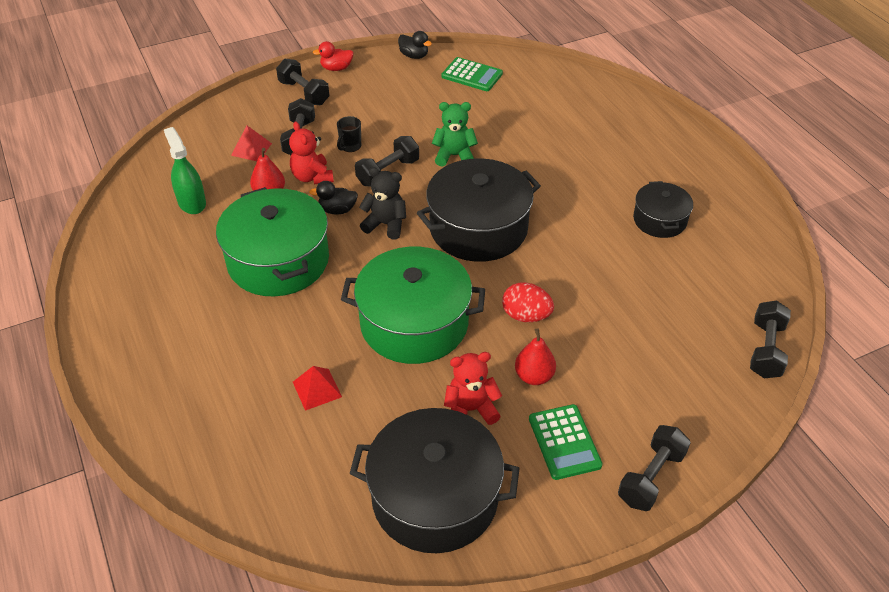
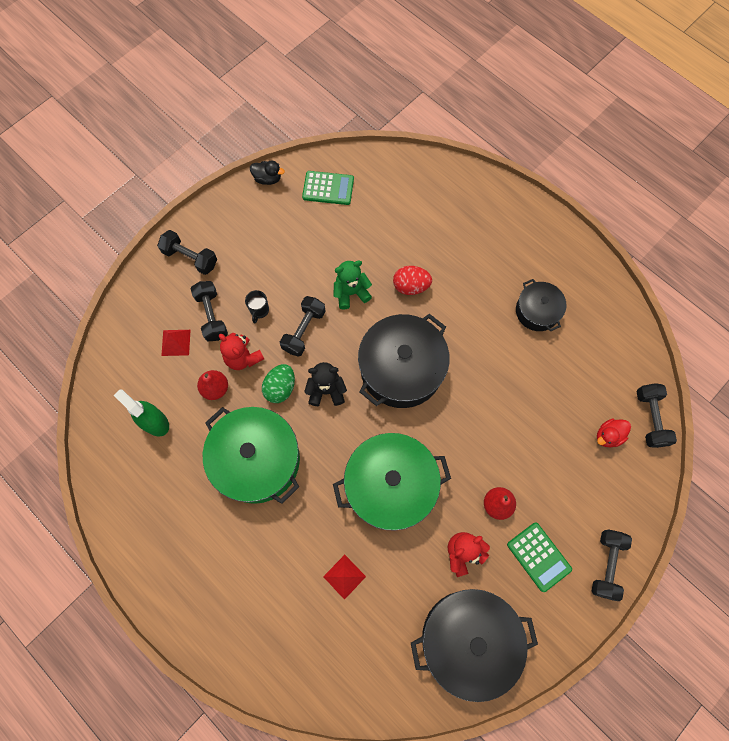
camera: 20 degrees left, 25 degrees up
black duck [309,181,358,215] -> green egg [262,364,295,403]
red duck [313,41,354,71] -> red duck moved to [597,418,631,447]
red egg [502,282,554,322] -> red egg moved to [393,266,432,295]

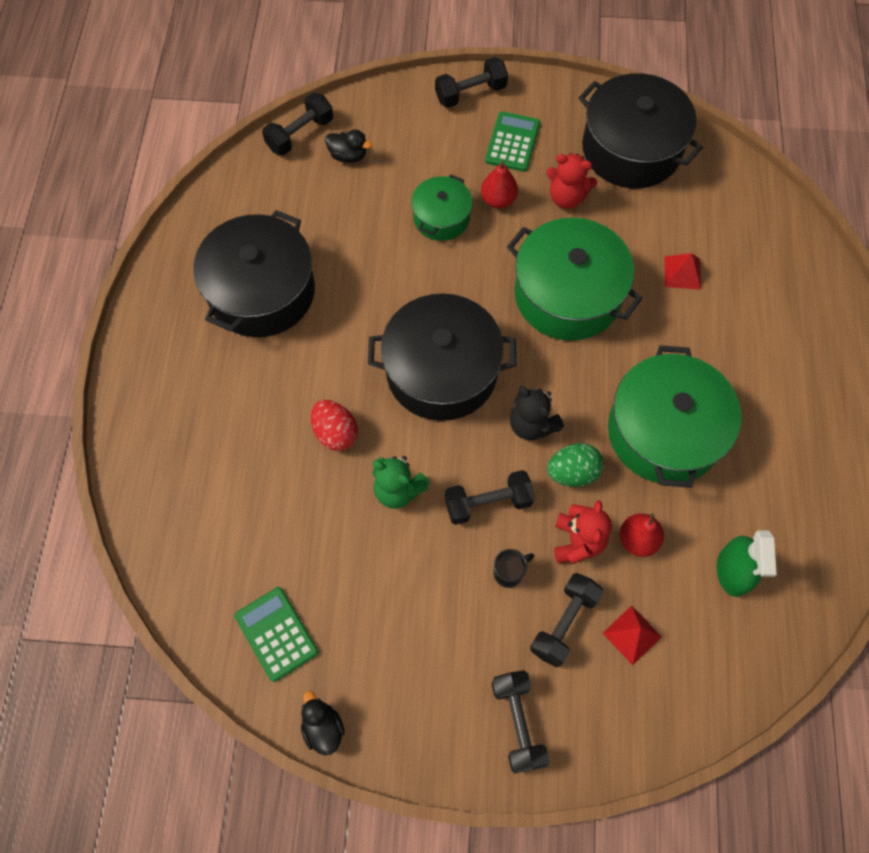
camera: 130 degrees left, 5 degrees down
black pot [516,279,566,331] -> black pot [193,210,315,337], size x1.82
red duck [597,418,631,447] -> black duck [325,130,372,163]
none -> green pot [411,175,472,241]

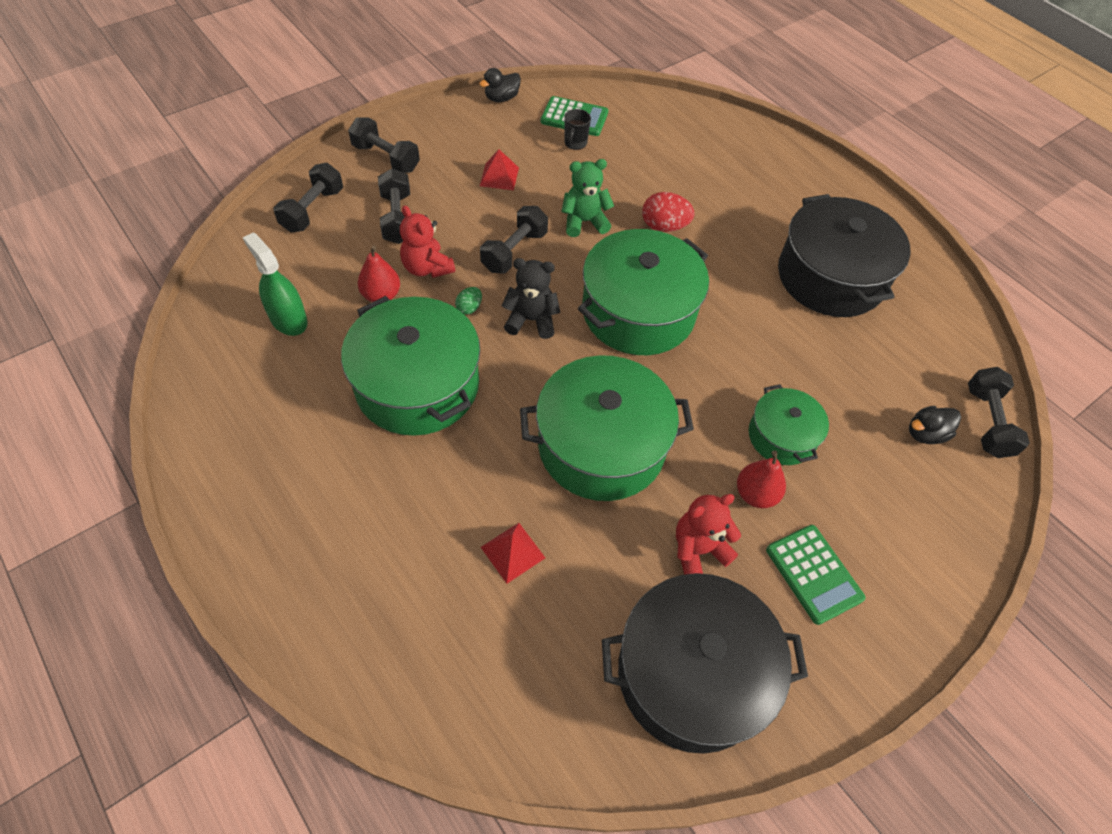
camera: 135 degrees right, 10 degrees down
black duck [301,691,345,755] -> black duck turned 120 degrees clockwise [479,68,521,102]
black pot [368,293,516,421] -> green pot [578,229,709,355]
black dumbbell [435,57,508,108] -> black dumbbell moved to [274,163,343,232]
black mug [494,549,534,588] -> black mug moved to [564,109,591,150]
green egg [547,443,604,487] -> green egg [455,287,482,314], size x0.56
red pyramid [603,605,662,665] -> red pyramid moved to [480,149,519,190]

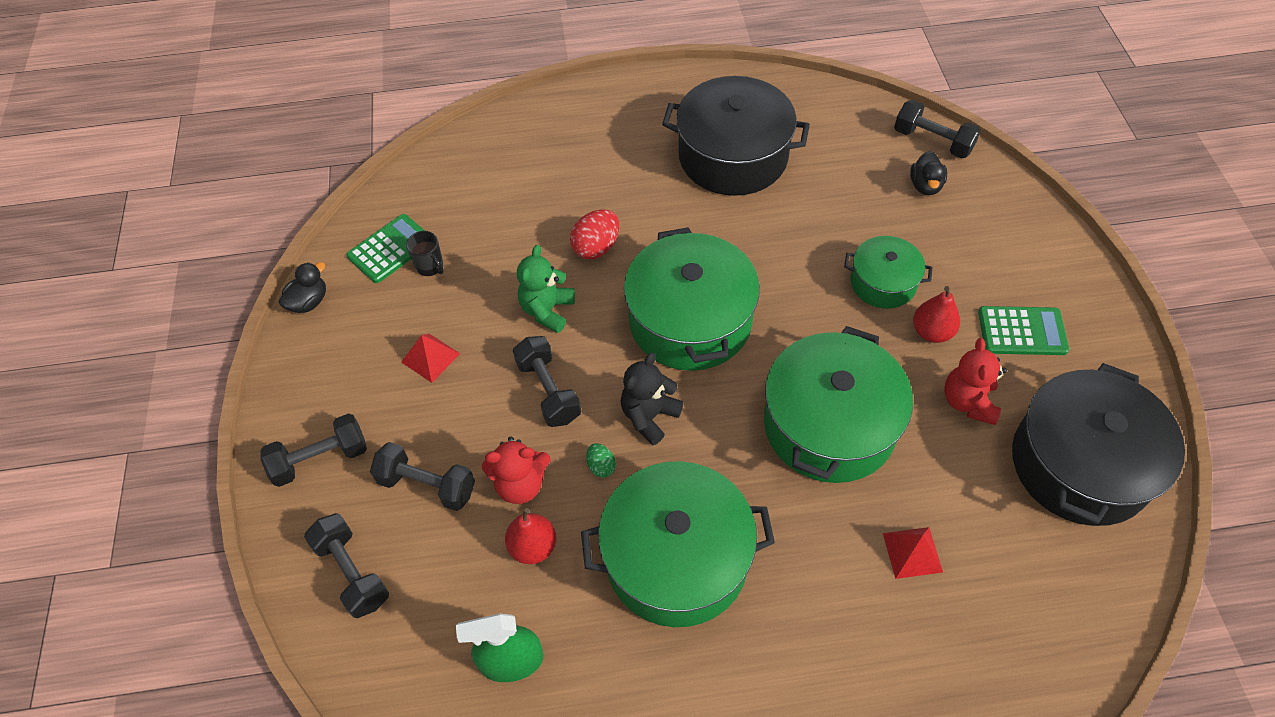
camera: 55 degrees left, 0 degrees up
black duck [479,68,521,102] -> black duck turned 135 degrees counterclockwise [279,262,326,313]

